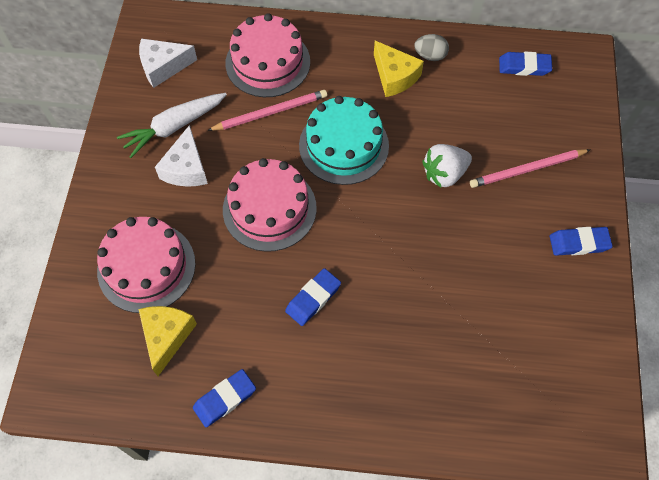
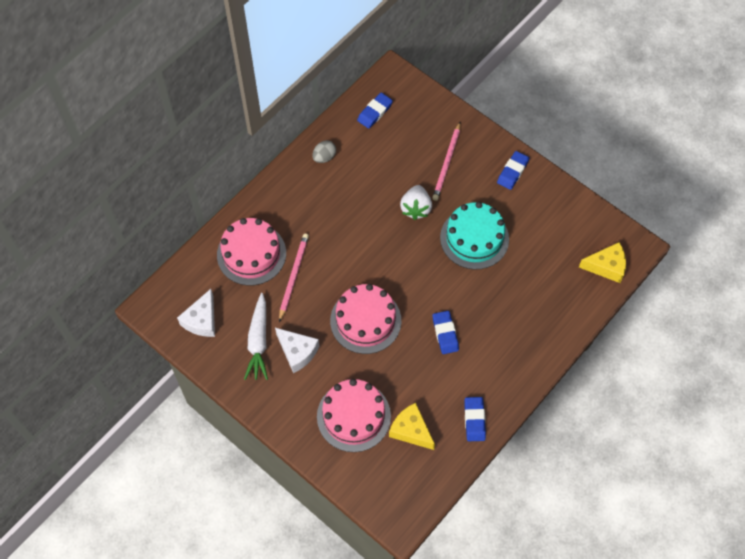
camera: 55 degrees left, 0 degrees up
turquoise cake [299,96,389,185] -> turquoise cake moved to [440,202,509,269]
yellow cheese [374,41,424,97] -> yellow cheese moved to [579,242,626,283]

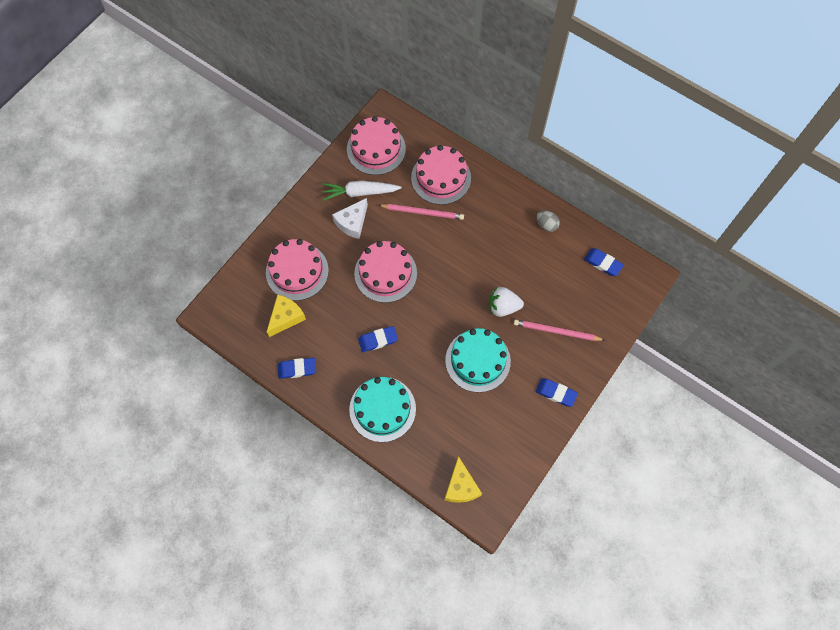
camera: 85 degrees right, 5 degrees up
white cheese [177,289,215,337] -> pink cake [347,116,406,175]
none -> turquoise cake [349,377,416,442]

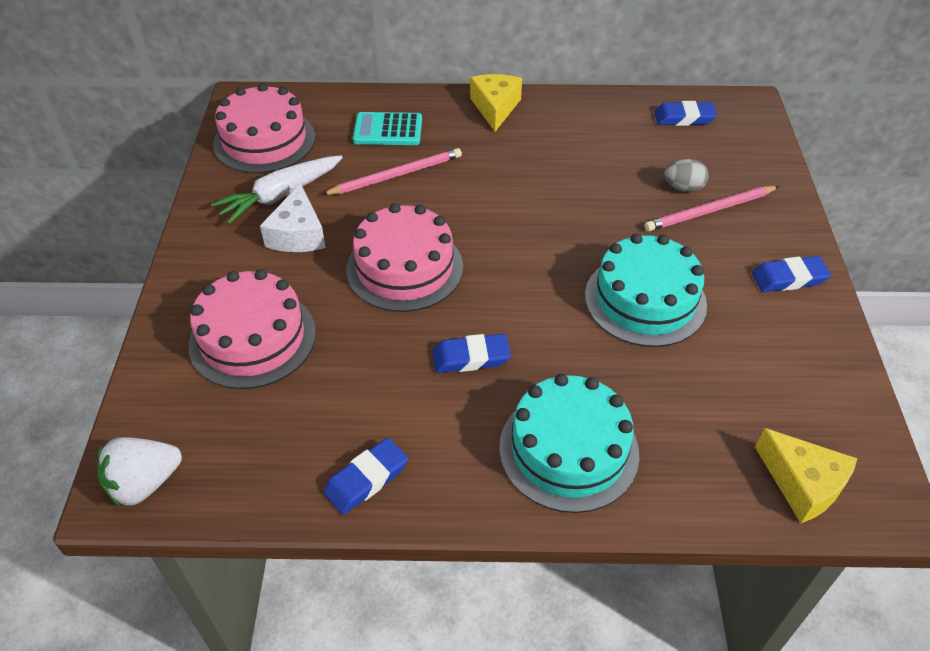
camera: 35 degrees left, 20 degrees down
yellow cheese [267,294,306,337] -> yellow cheese moved to [470,74,522,132]
blue eraser [358,326,398,352] -> blue eraser turned 45 degrees clockwise [433,334,511,373]
pink cake [411,145,471,205] -> turquoise calculator [353,112,422,145]
white strawberry [489,287,524,317] -> white strawberry moved to [97,437,182,507]
grey egg [536,210,560,232] -> grey egg moved to [664,159,709,192]

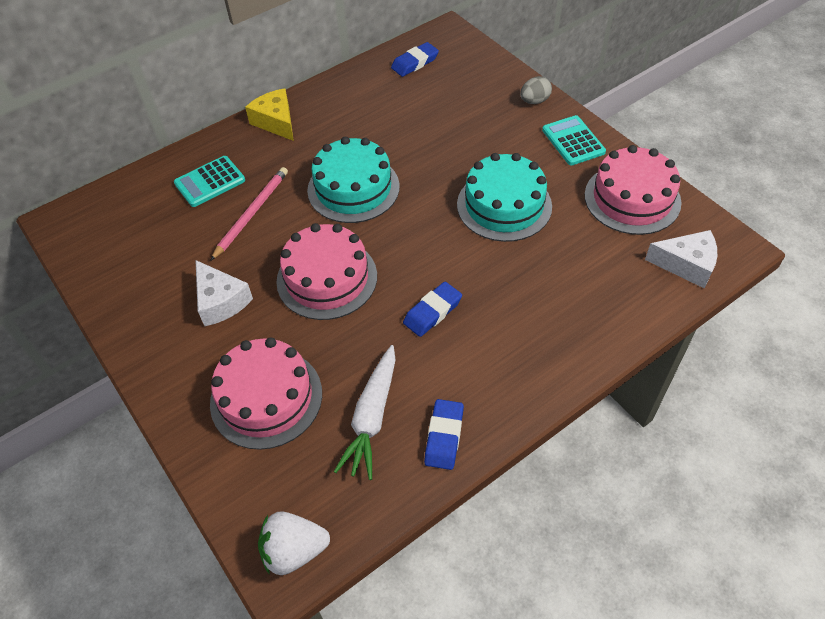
camera: 35 degrees left, 5 degrees up
white strawberry [97,437,182,507] -> white strawberry turned 60 degrees clockwise [258,511,330,575]
white carrot [211,155,343,224] -> white carrot moved to [334,345,396,480]
pink cake [213,83,315,173] -> pink cake moved to [585,145,682,235]
turquoise cake [499,374,639,513] -> turquoise cake moved to [307,137,400,223]
pink pencil [645,186,779,231] -> none
grey egg [664,159,709,192] -> grey egg moved to [520,76,552,104]
blue eraser [752,256,831,292] -> turquoise calculator [542,115,606,166]
yellow cheese [755,428,857,523] -> white cheese [645,230,717,288]

